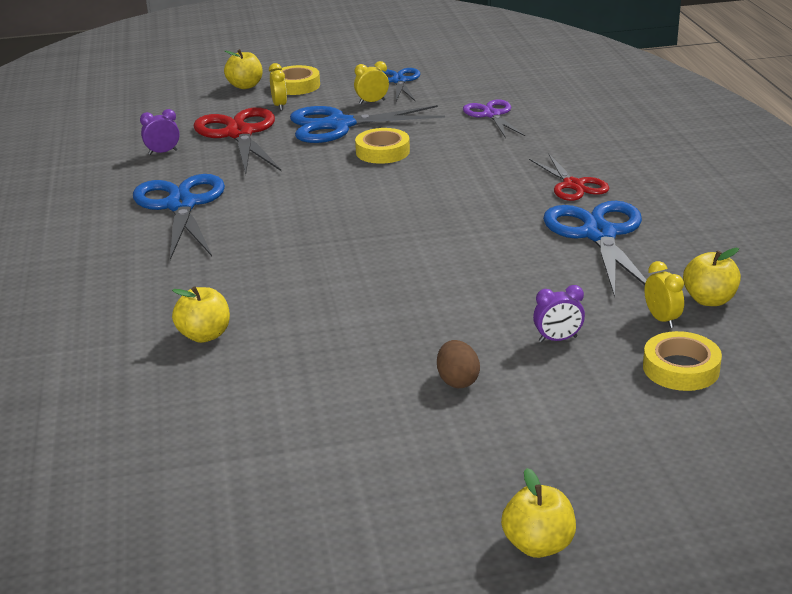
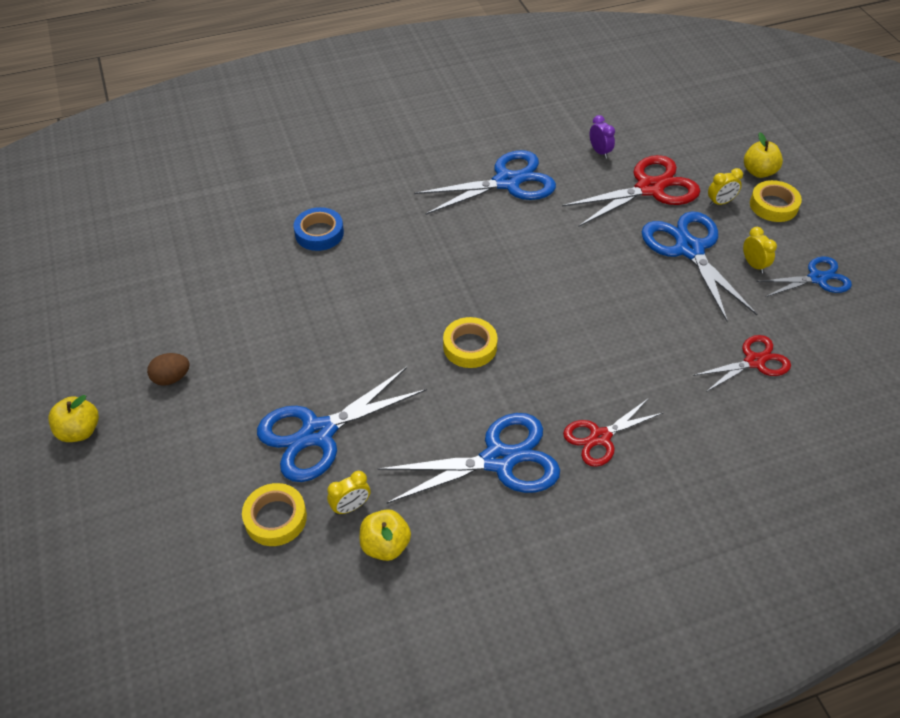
camera: 80 degrees right, 20 degrees up
yellow apple [172,287,230,343] -> blue tape [294,207,344,251]
yellow tape [355,128,410,164] -> yellow tape moved to [443,317,498,368]
brown egg [437,340,480,388] -> brown egg moved to [147,353,190,386]
purple scissors [463,99,525,138] -> red scissors [693,335,791,392]
purple clock [533,285,585,342] -> blue scissors [257,367,427,482]

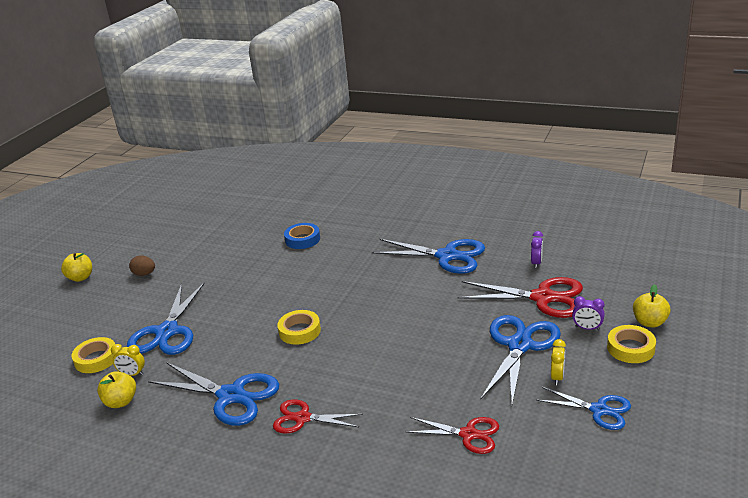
camera: 45 degrees right, 20 degrees down
blue scissors [257,367,427,482] -> blue scissors turned 90 degrees counterclockwise [127,282,205,355]
yellow clock [708,168,743,206] -> purple clock [572,296,605,330]

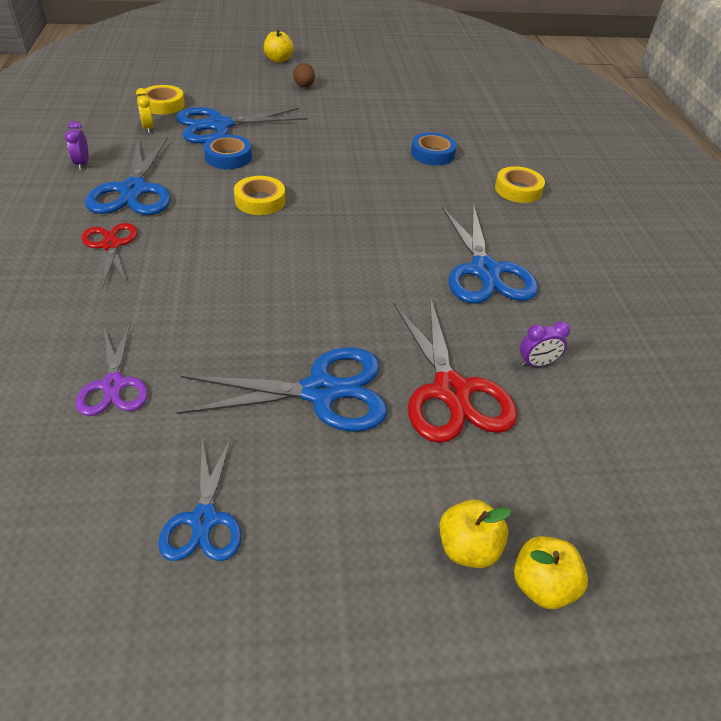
camera: 55 degrees right, 15 degrees up
yellow apple [97,371,136,408] -> yellow apple moved to [514,536,588,609]
red scissors [406,417,499,454] -> purple scissors [76,324,148,416]
yellow clock [551,339,566,385] -> none
purple clock [572,296,605,330] -> purple clock moved to [65,121,89,170]
yellow tape [607,325,656,363] -> yellow tape moved to [495,166,545,203]
none -> blue tape [204,135,252,169]

